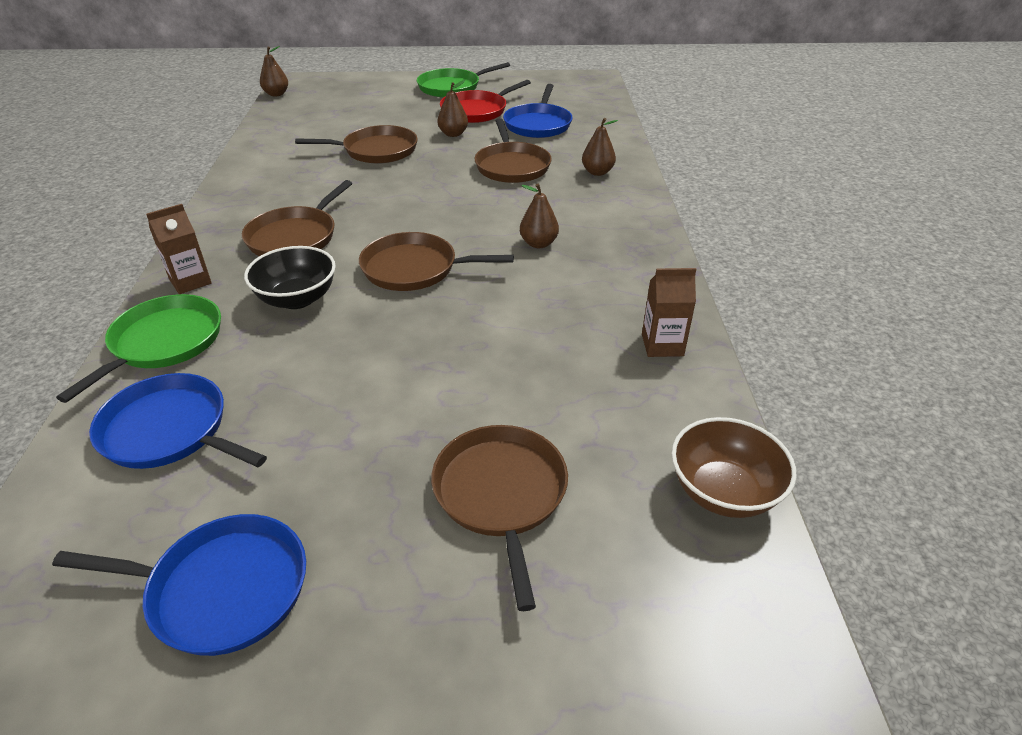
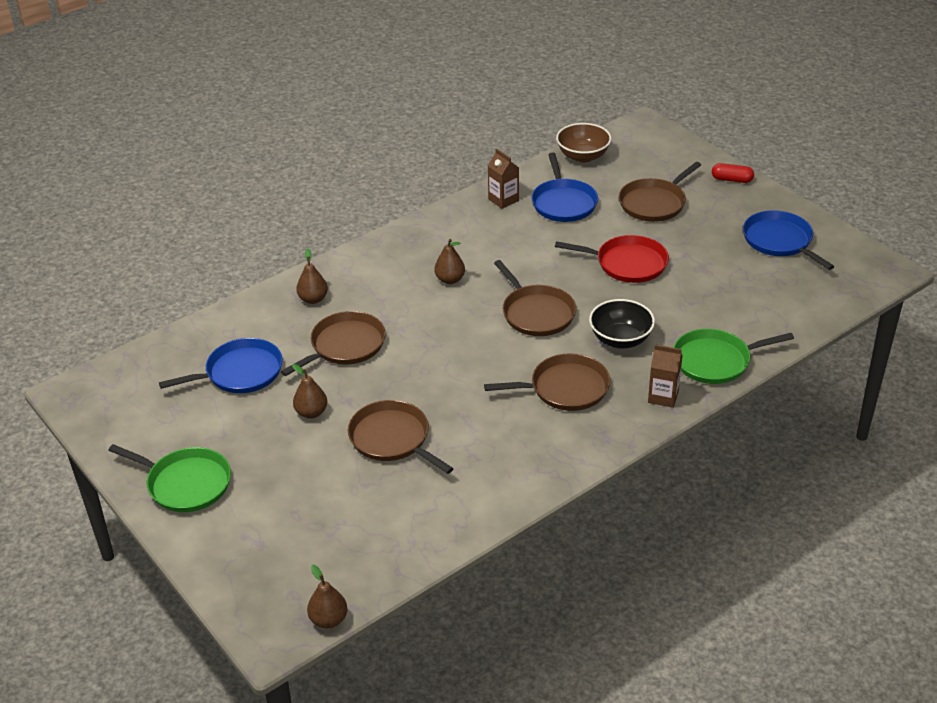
camera: 125 degrees left, 0 degrees up
blue pan [89,373,267,469] -> blue pan moved to [531,153,598,222]
red pan [440,80,531,123] -> red pan moved to [555,235,669,283]
none -> red capsule [712,163,754,183]

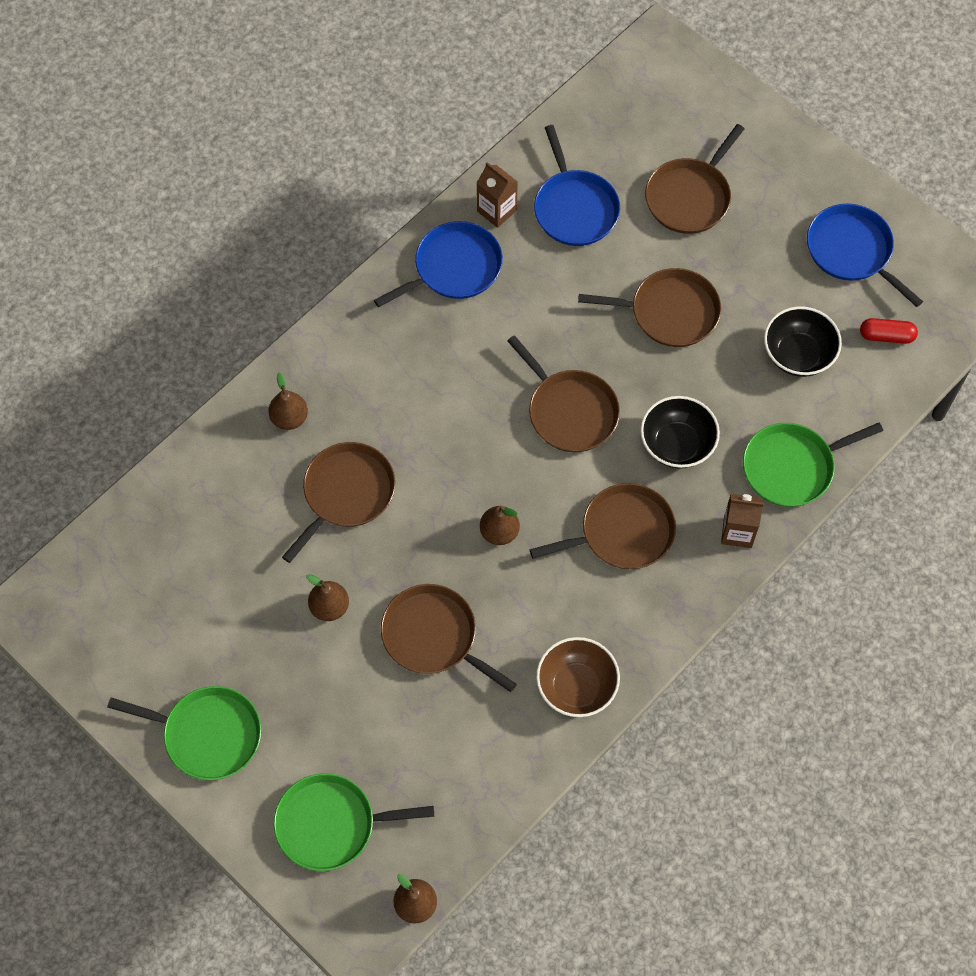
camera: 10 degrees left, 25 degrees up
blue pan [159,338,283,393] -> blue pan moved to [374,221,503,307]
brown pear [434,239,465,284] -> brown pear moved to [480,506,520,545]
red pan [555,235,669,283] -> brown pan [578,268,721,347]
brown bowl [556,123,611,163] -> brown bowl moved to [536,637,620,717]
red capsule [712,163,754,183] -> red capsule moved to [860,318,918,344]
none -> green pan [274,773,434,871]
none -> black bowl [764,306,842,377]

